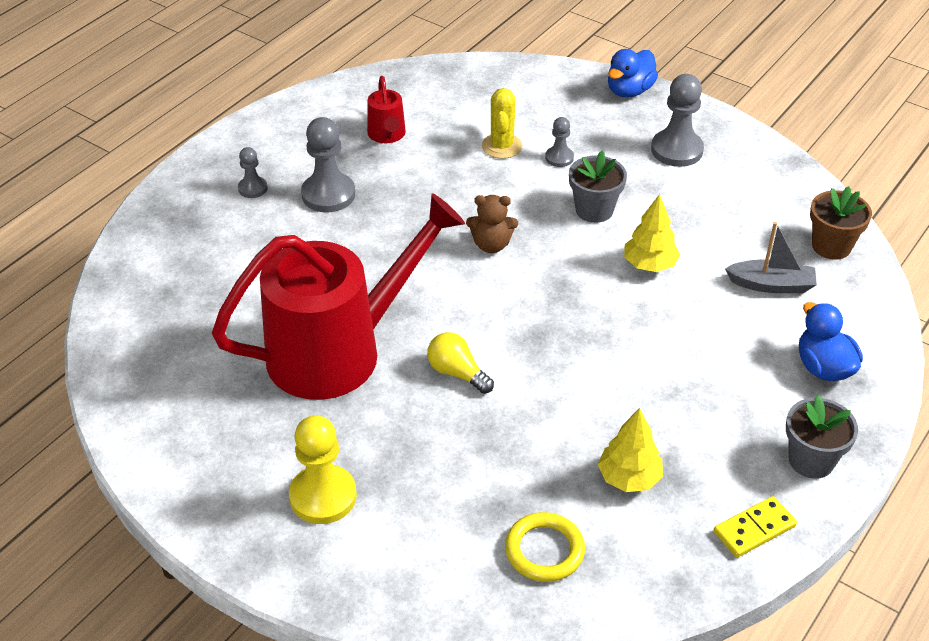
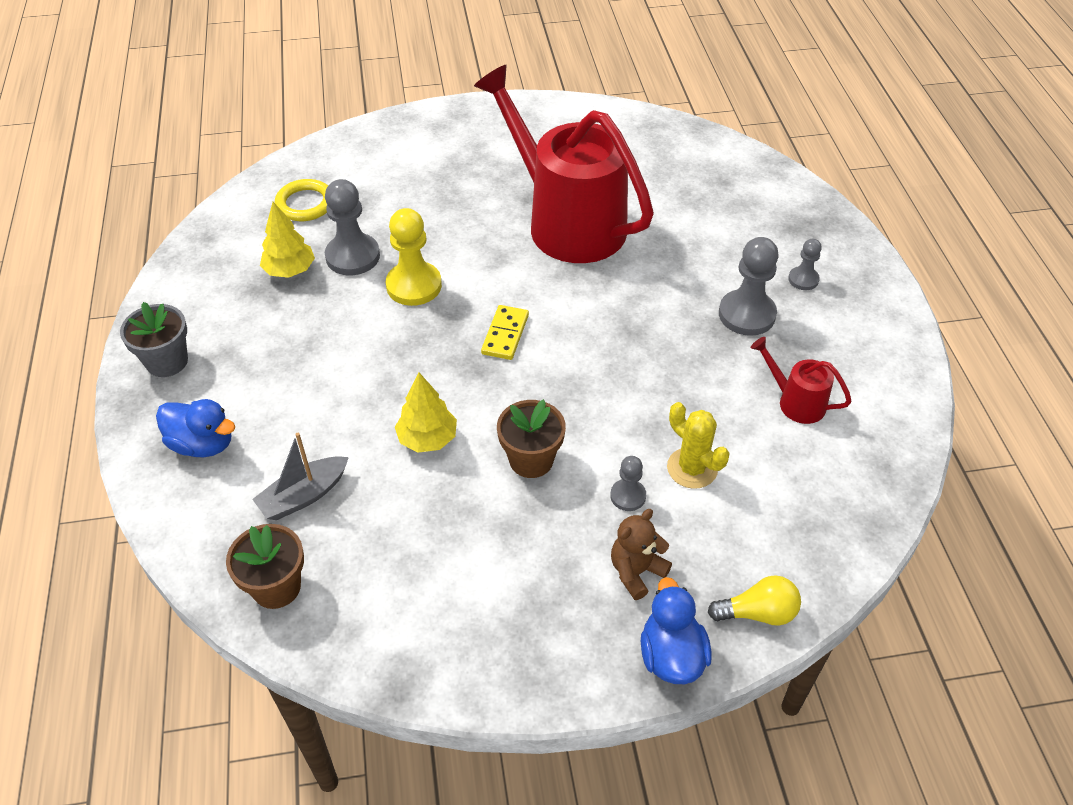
camera: 135 degrees right, 5 degrees up
red watering can [212,193,465,400] -> red watering can turned 120 degrees clockwise [474,65,654,263]
yellow pawn [289,415,357,524] -> yellow pawn moved to [386,208,442,306]
yellow light bulb [427,332,494,394] -> yellow light bulb moved to [708,575,801,626]
brown teddy bear [466,195,518,253] -> brown teddy bear moved to [611,509,672,600]
grey flower pot [569,150,627,223] -> brown flower pot [497,399,566,478]
grey pawn [651,74,704,167] -> grey pawn moved to [325,179,380,275]
yellow domino [714,496,797,558] -> yellow domino moved to [481,305,529,360]

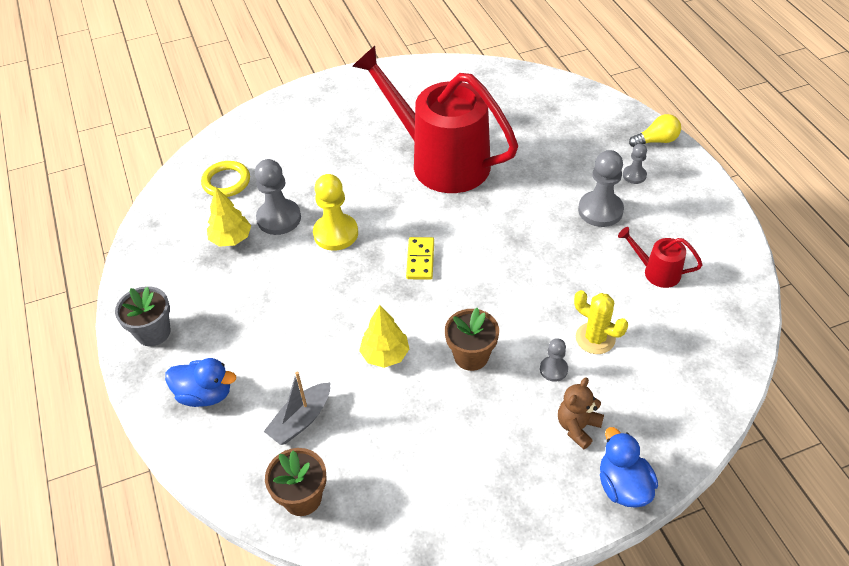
camera: 10 degrees left, 0 degrees up
yellow light bulb [708,575,801,626] -> yellow light bulb moved to [629,114,681,147]

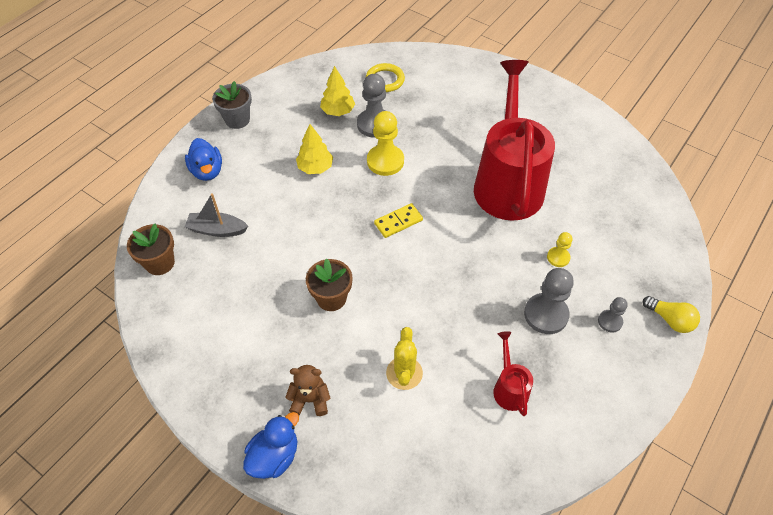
camera: 55 degrees right, 5 degrees up
yellow tree [359,305,409,368] -> yellow tree moved to [296,124,333,174]
grey pawn [540,338,568,382] -> none
none -> yellow pawn [547,232,572,267]

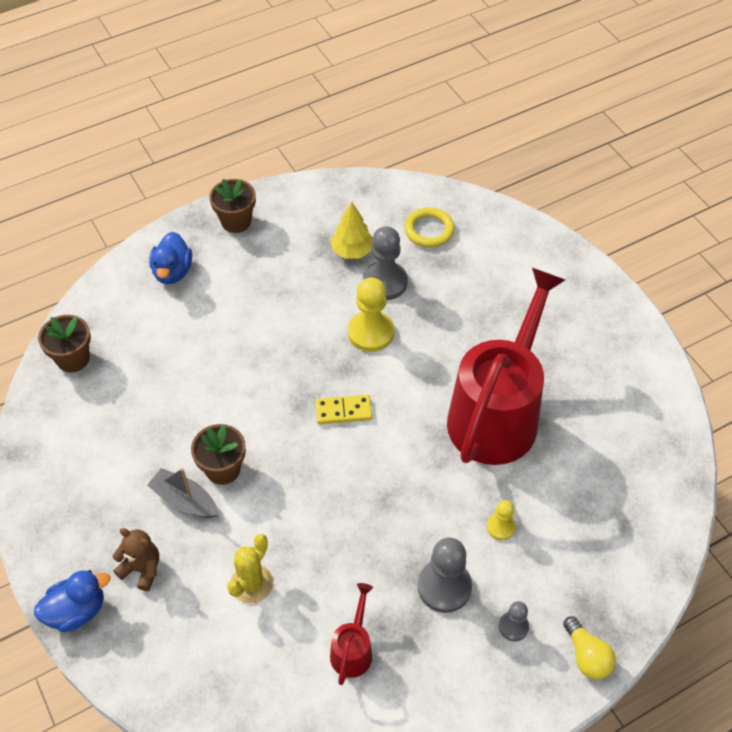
camera: 25 degrees right, 0 degrees up
grey boat [185,193,248,237] -> grey boat moved to [147,468,218,518]
grey flower pot [212,81,252,129] -> brown flower pot [209,179,256,233]
yellow tree [296,124,333,174] -> none

